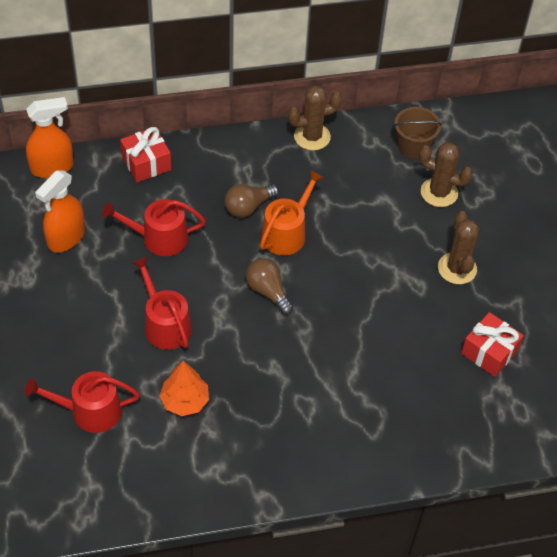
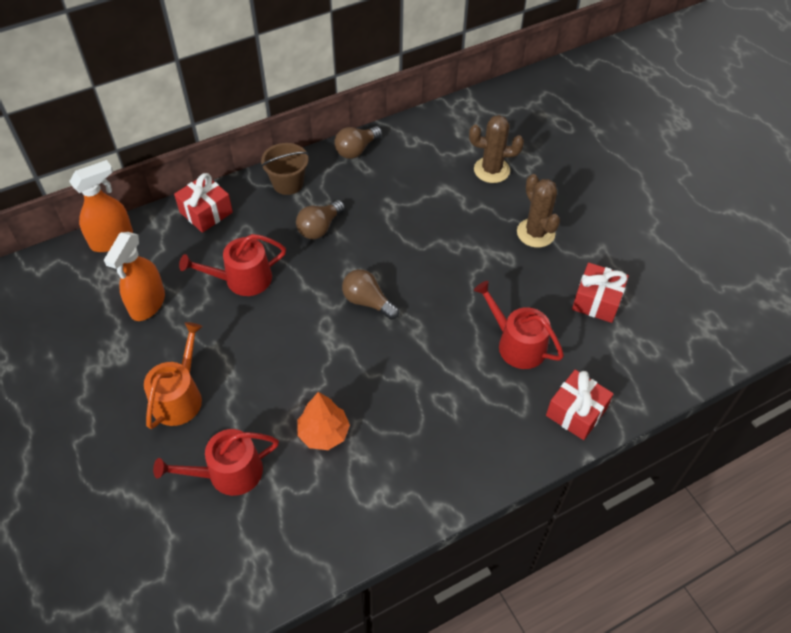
camera: 15 degrees left, 0 degrees up
red watering can [132,257,192,350] -> red watering can moved to [474,281,564,369]
orange watering can [260,170,324,255] -> orange watering can moved to [144,322,203,429]
brown cactus [288,86,342,151] -> brown light bulb [334,126,382,159]
brown bucket [394,107,442,158] -> brown bucket moved to [261,143,308,195]
none -> red gift [546,370,614,440]

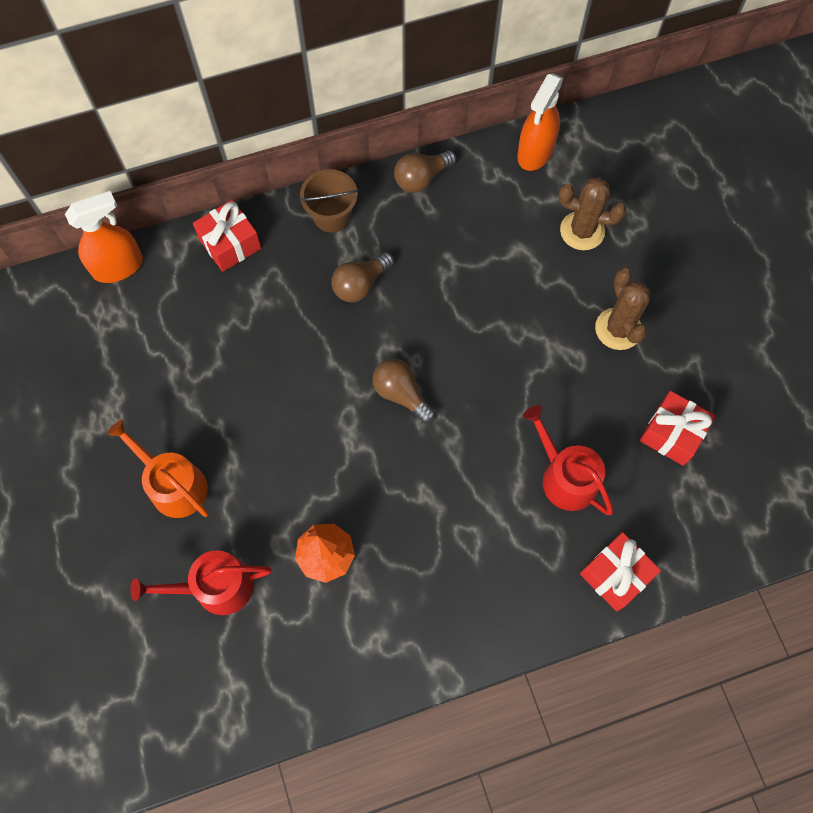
camera: 10 degrees right, 15 degrees up
orange spray bottle [104,232,165,321] -> orange spray bottle moved to [517,73,563,171]
orange watering can [144,322,203,429] -> orange watering can turned 75 degrees counterclockwise [107,420,209,518]
red watering can [179,234,286,296] -> none

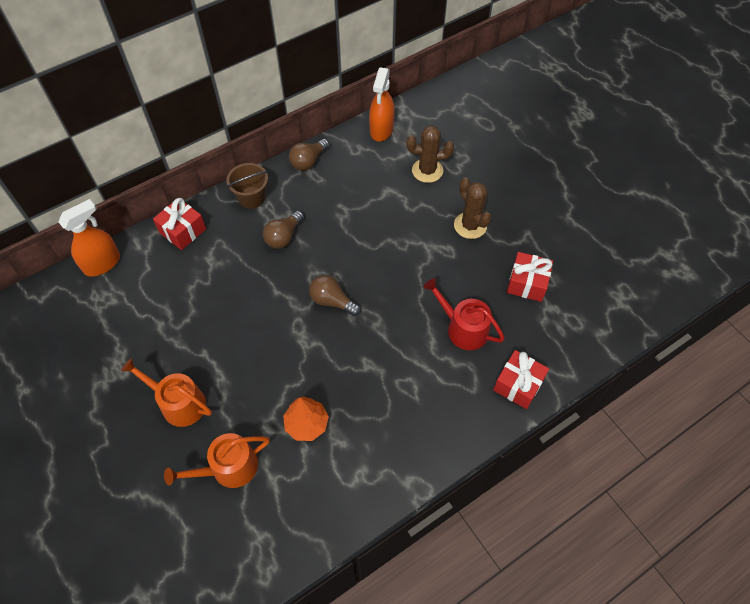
camera: 15 degrees left, 10 degrees down
red watering can [130,550,272,615] -> orange watering can [164,433,270,488]

